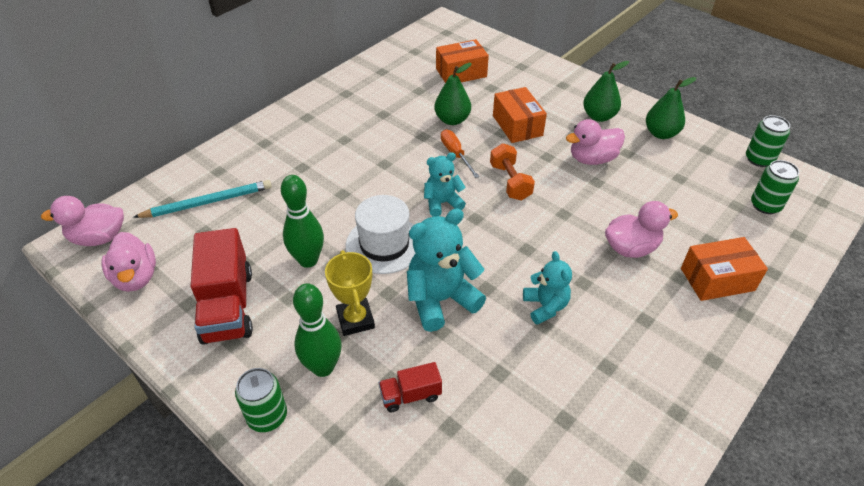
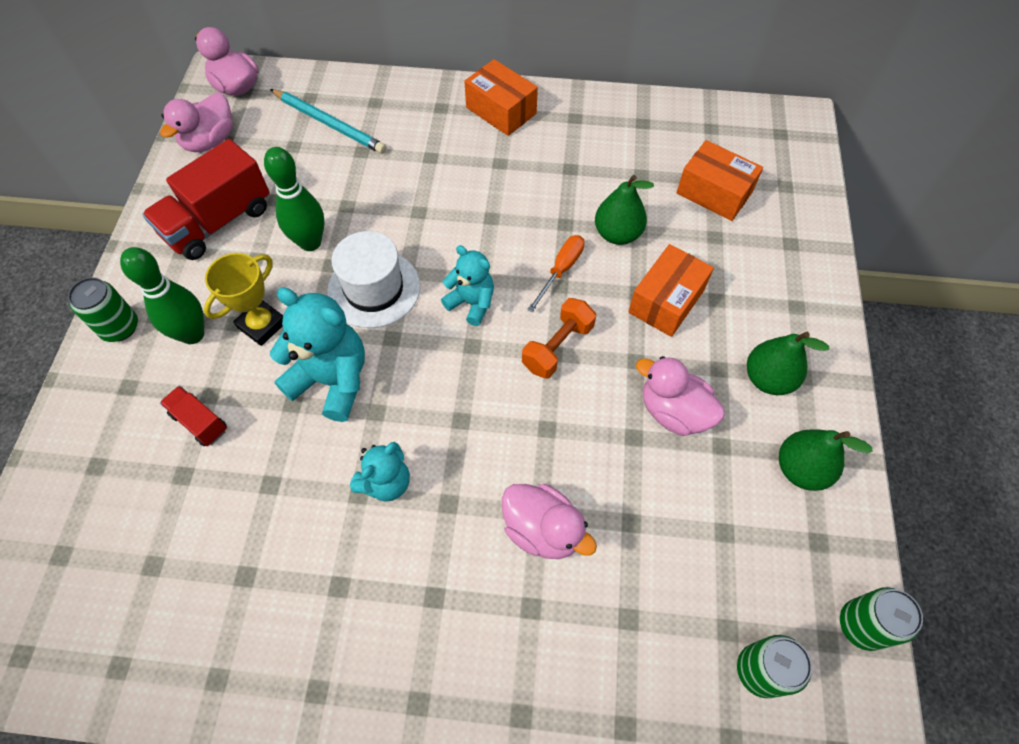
camera: 55 degrees right, 15 degrees up
orange box [681,237,768,301] -> orange box moved to [464,59,538,136]

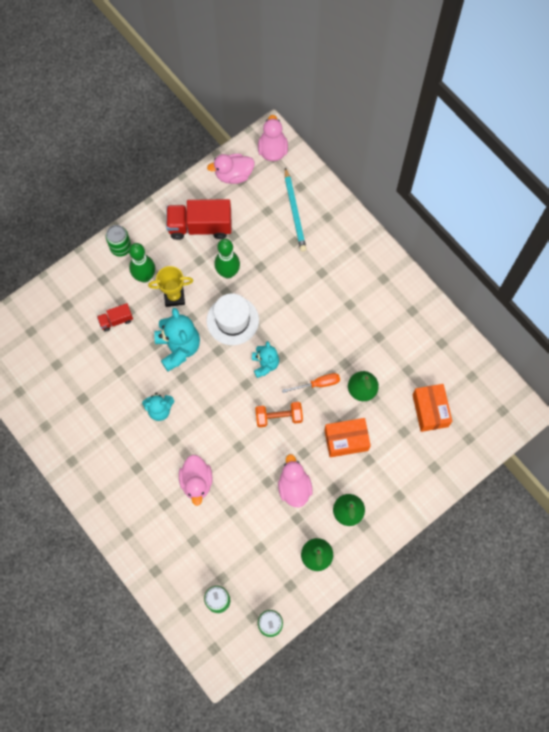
camera: 45 degrees right, 10 degrees up
red truck [160,386,227,446] -> red truck turned 105 degrees counterclockwise [97,303,133,332]
orange box [464,59,538,136] -> none

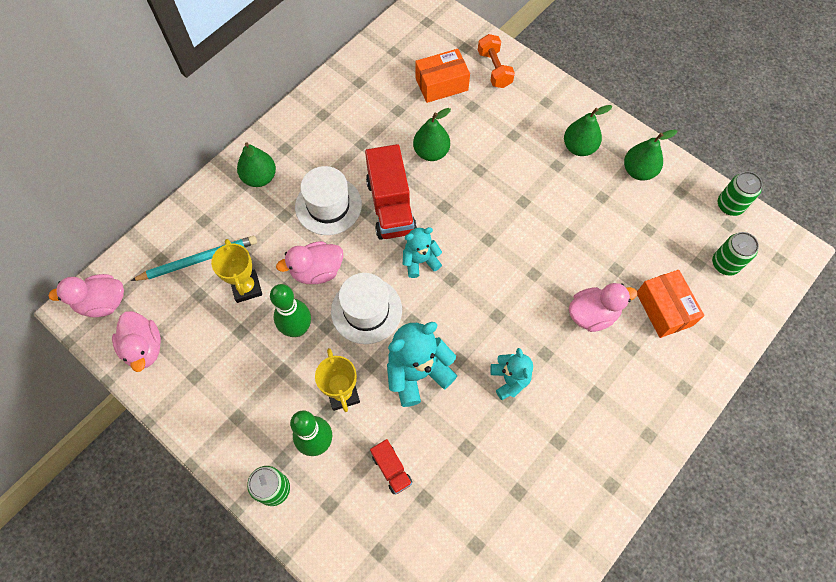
camera: 100 degrees left, 5 degrees down
red truck [166,199,231,240] -> red truck moved to [365,144,417,240]
orange dumbbell [255,402,303,427] -> orange dumbbell moved to [478,34,515,88]
pink duck [278,454,313,507] -> pink duck moved to [276,241,343,284]
orange screwdriver [282,373,340,393] -> none
orange box [324,418,371,457] -> orange box moved to [637,270,705,338]
none -> yellow trophy [211,239,262,303]
none -> green pear [237,143,276,187]
none -> white hat [295,166,362,235]

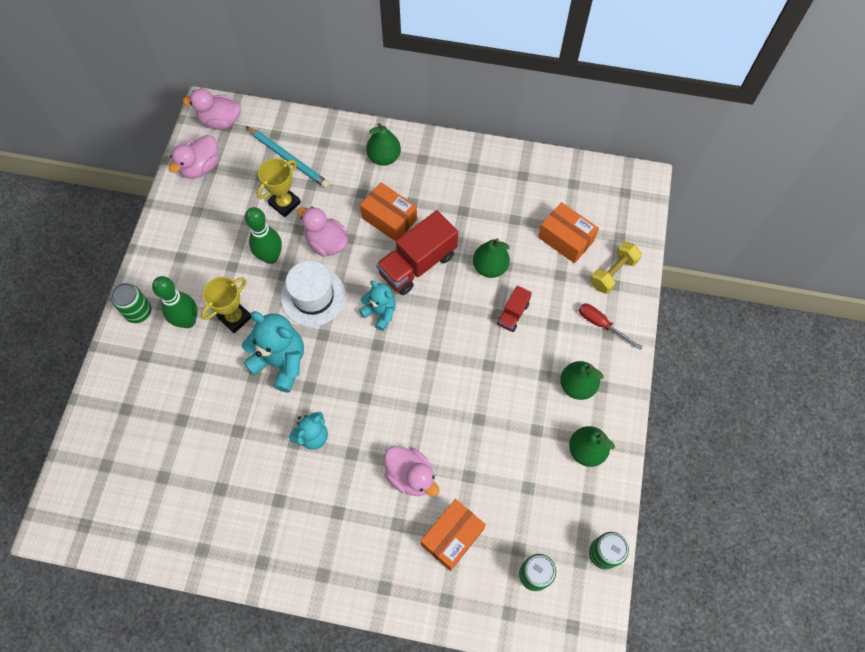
camera: 60 degrees right, 0 degrees up
pink duck [48,274,124,318] -> pink duck turned 45 degrees counterclockwise [183,88,241,129]
white hat [295,166,362,235] -> orange box [360,182,417,242]
red truck [370,439,412,494] -> red truck moved to [497,285,532,332]
orange dumbbell [478,34,515,88] -> yellow dumbbell [590,242,642,294]
none -> red screwdriver [579,303,643,350]

